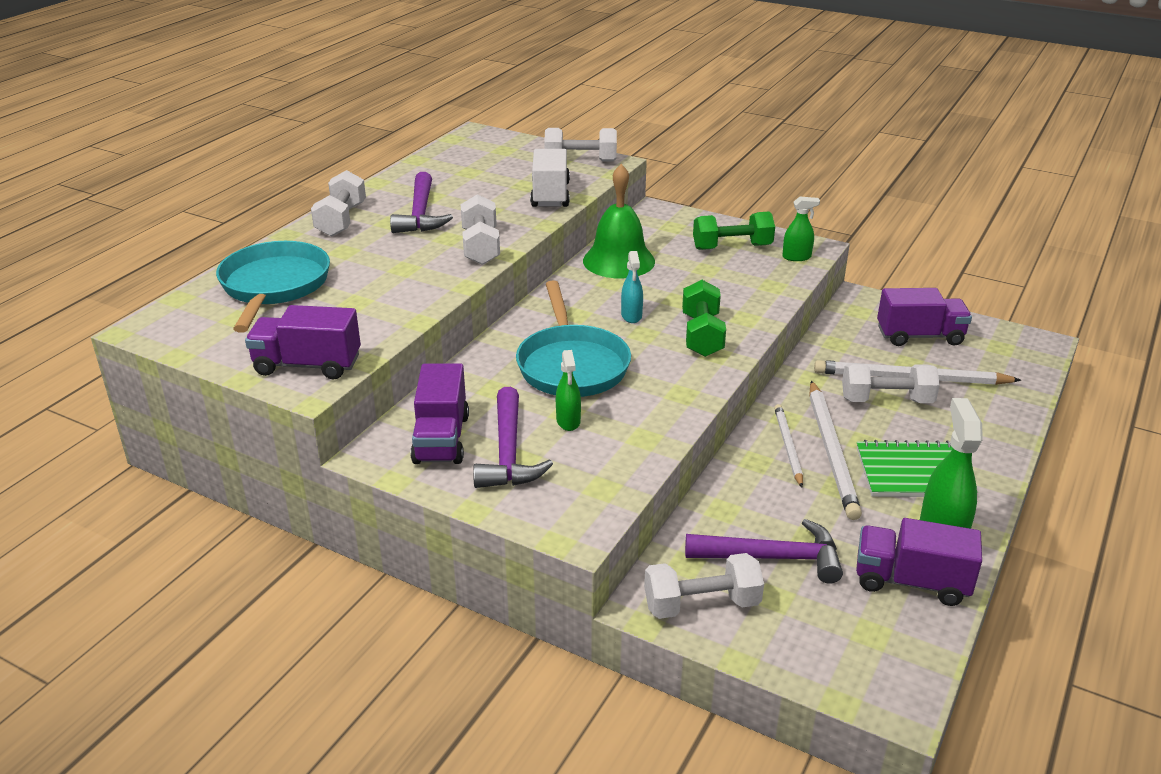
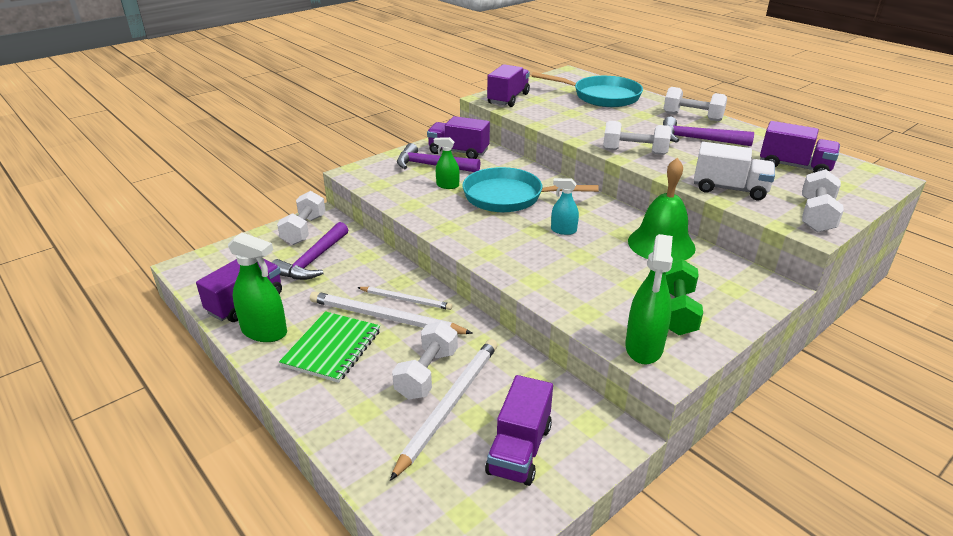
camera: 110 degrees right, 0 degrees up
green dumbbell [682,280,726,357] -> none
green spray bottle [782,196,820,261] -> green spray bottle [625,234,673,364], size x1.75
none -> purple truck [760,121,840,173]

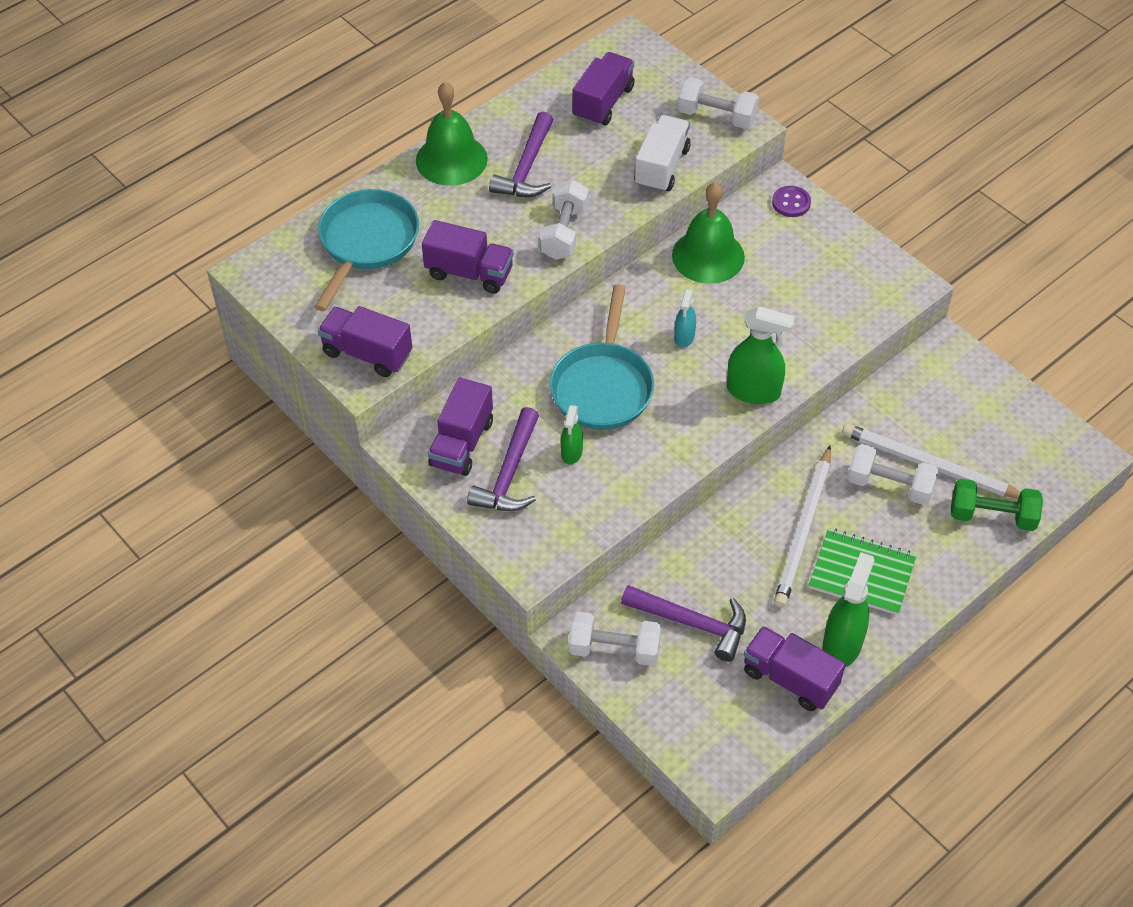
camera: 90 degrees left, 20 degrees up
white pencil [357,287,452,310] -> none
purple truck [485,375,553,486] -> purple truck moved to [422,220,514,294]
green spray bottle [625,234,673,364] -> green spray bottle moved to [727,306,795,404]
white dumbbell [664,87,727,121] -> green bell [416,82,488,186]
green dumbbell [666,259,703,335] -> green dumbbell moved to [951,479,1043,531]
none -> purple button [772,186,811,217]

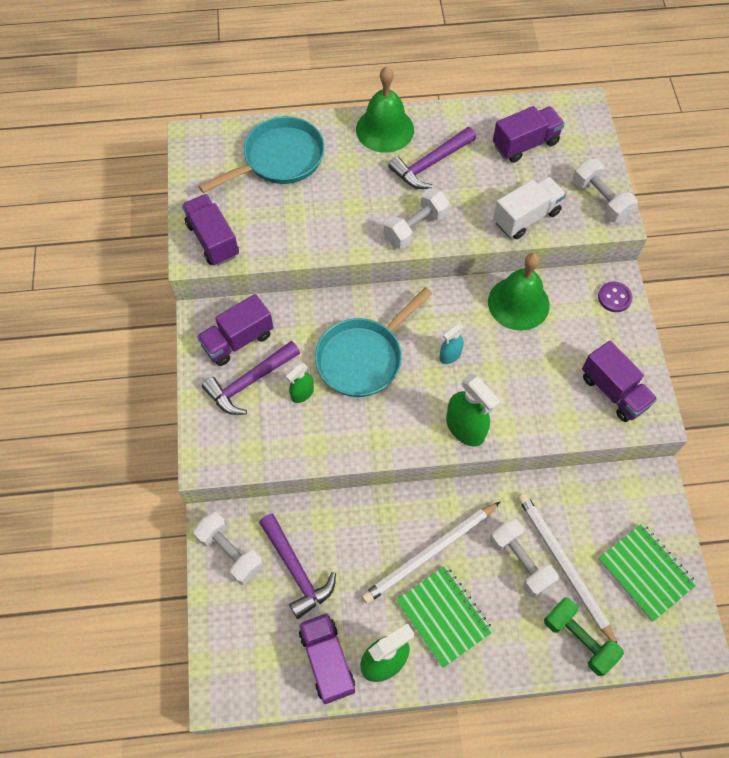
camera: 35 degrees right, 10 degrees up
purple truck [422,220,514,294] -> purple truck moved to [582,340,657,422]
none -> green notebook [598,523,697,621]

